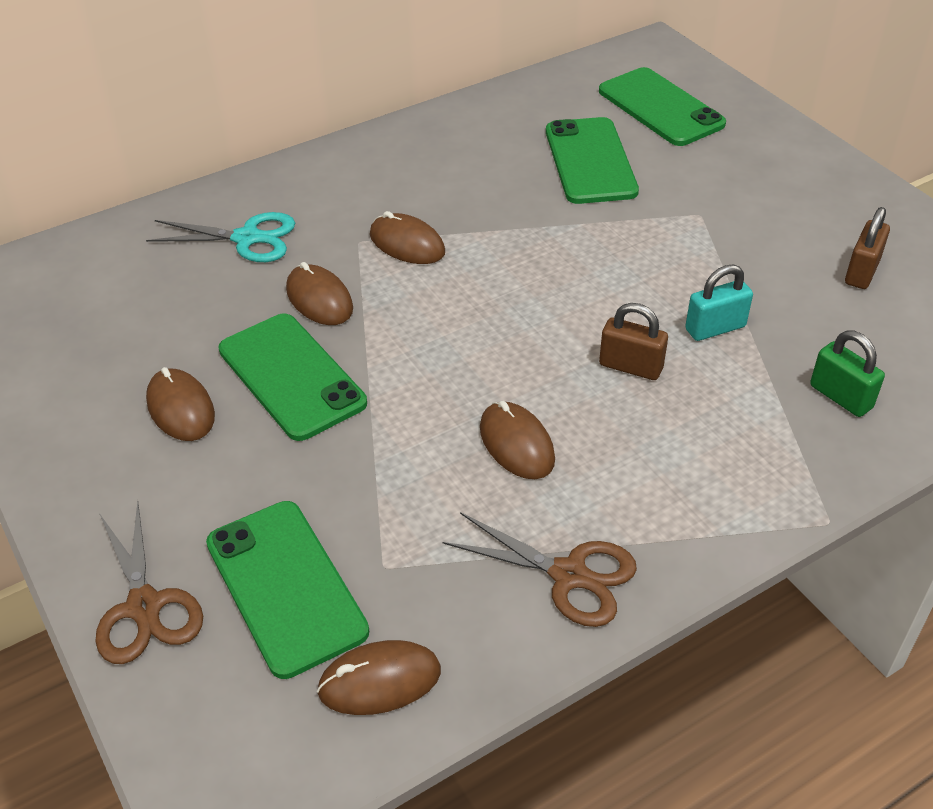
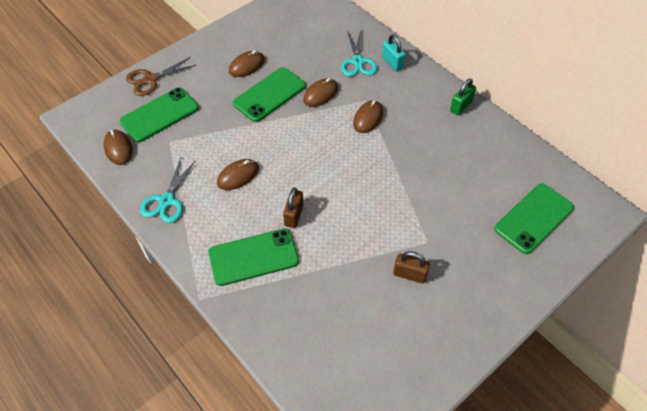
camera: 80 degrees right, 10 degrees up
brown scissors [442,512,637,627] -> turquoise scissors [140,158,196,223]
green phone [546,117,639,204] -> green phone moved to [208,229,299,286]
turquoise padlock [685,265,753,341] -> turquoise padlock moved to [382,34,406,71]
green padlock [810,330,885,417] -> green padlock moved to [450,78,476,115]
brown padlock [845,207,890,289] -> brown padlock moved to [393,251,430,284]

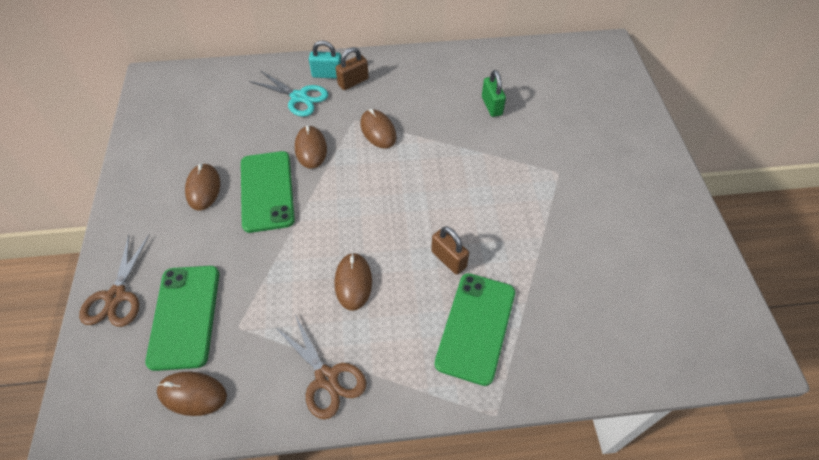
camera: 55 degrees left, 0 degrees up
turquoise scissors [140,158,196,223] -> brown scissors [275,315,366,420]
brown padlock [393,251,430,284] -> brown padlock moved to [336,47,369,90]
green padlock [450,78,476,115] -> green padlock moved to [482,70,506,117]
green phone [494,183,574,254] -> none

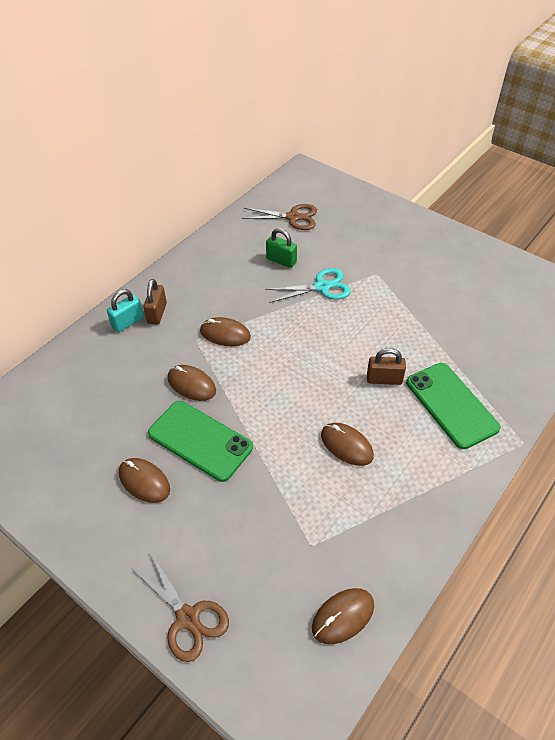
camera: 45 degrees left, 5 degrees down
green phone [145,266,219,371] -> none
turquoise scissors [249,70,328,117] -> turquoise scissors moved to [265,268,351,303]
brown scissors [275,315,366,420] -> brown scissors moved to [242,204,317,230]

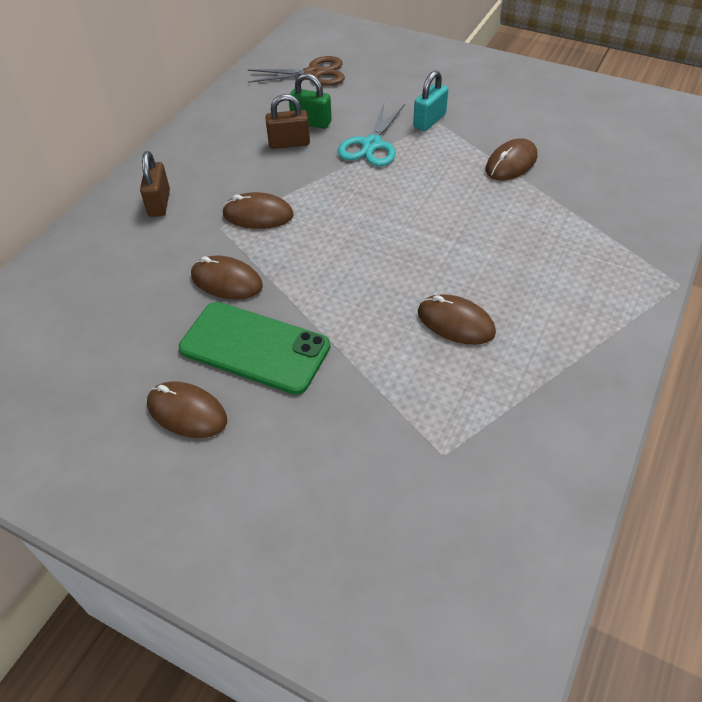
camera: 10 degrees left, 0 degrees up
turquoise padlock [107,289,144,332] -> turquoise padlock moved to [413,70,448,131]
brown scissors [133,553,229,662] -> none
turquoise scissors [265,268,351,303] -> turquoise scissors turned 135 degrees clockwise [338,103,405,166]
brown mouse [312,588,374,644] -> brown mouse moved to [486,138,538,181]
brown padlock [367,348,406,385] -> brown padlock moved to [265,94,310,149]
green phone [406,363,501,449] -> none

